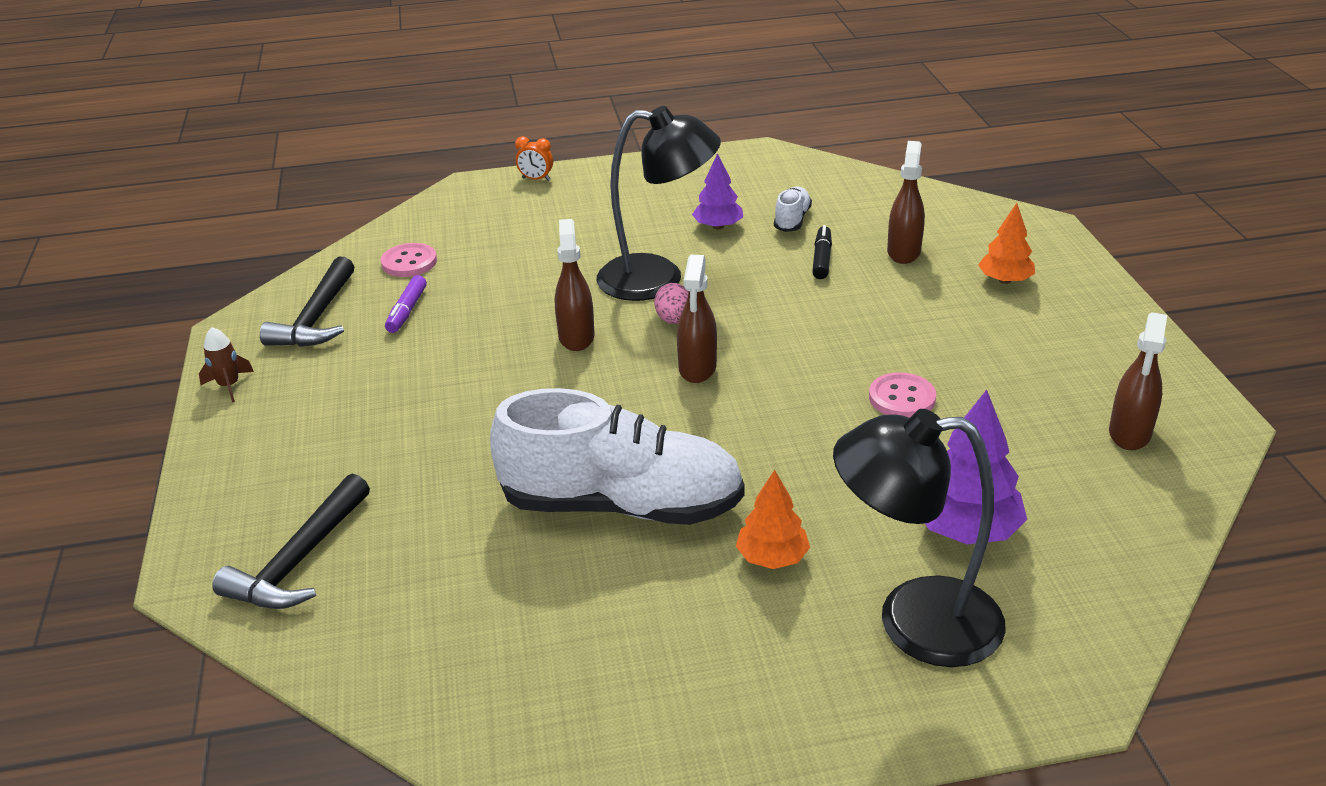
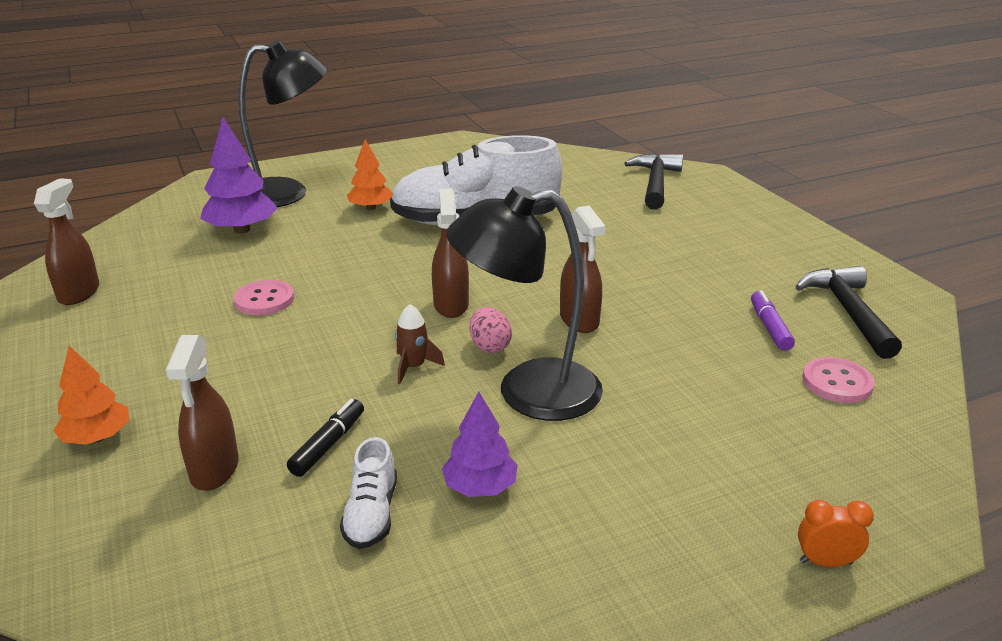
camera: 165 degrees right, 5 degrees down
brown rocket [199,327,254,402] -> brown rocket moved to [395,304,445,384]
black marker [812,225,832,279] -> black marker turned 150 degrees counterclockwise [287,399,364,477]

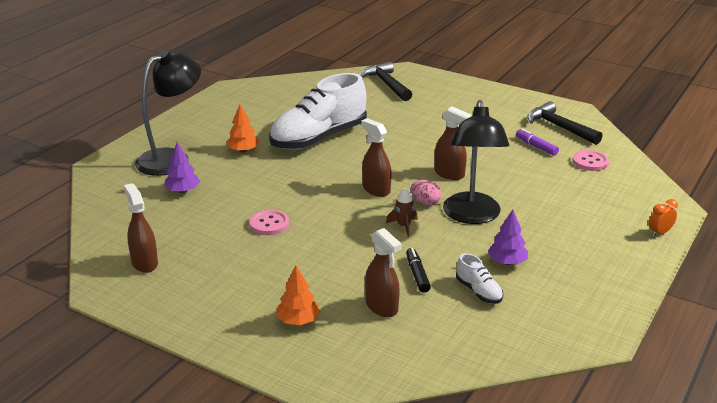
camera: 35 degrees left, 0 degrees up
purple tree [200,117,278,234] -> purple tree [164,142,200,193], size x0.65
black lamp [446,186,603,421] -> black lamp turned 45 degrees counterclockwise [443,100,509,224]

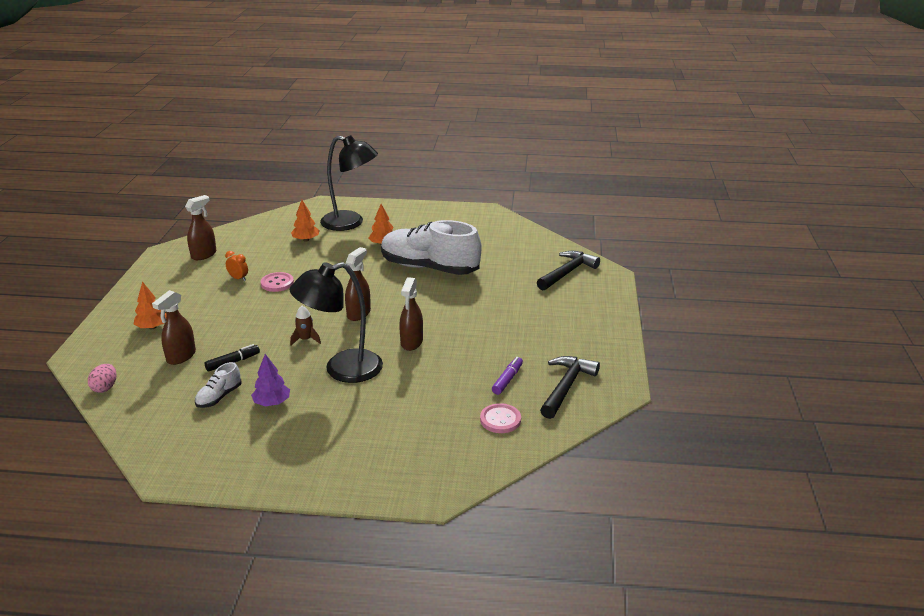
camera: 65 degrees right, 0 degrees up
purple tree [164,142,200,193] -> orange tree [291,200,320,242]
pink egg [411,180,441,205] -> pink egg moved to [88,364,117,393]
orange clock [649,199,678,237] -> orange clock moved to [225,251,248,281]

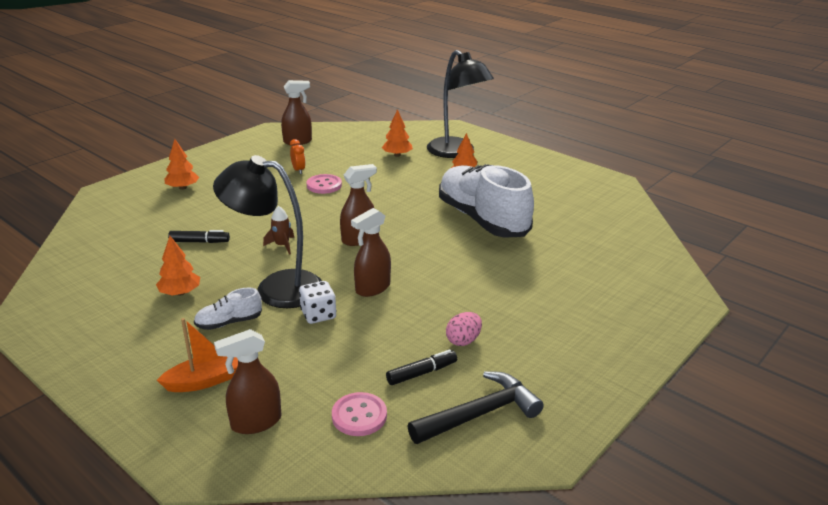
camera: 35 degrees right, 0 degrees up
pink egg [88,364,117,393] -> pink egg moved to [446,312,482,346]
brown spray bottle [152,290,196,365] -> brown spray bottle moved to [214,329,281,434]
white shoe [195,362,242,408] -> white shoe moved to [194,288,262,330]
purple tree [251,354,290,406] -> orange tree [156,236,200,296]
purple marker [492,357,523,395] -> black marker [386,350,457,385]
black hammer [537,251,600,290] -> none
none -> orange boat [157,318,238,392]
none -> white dice [299,281,336,324]

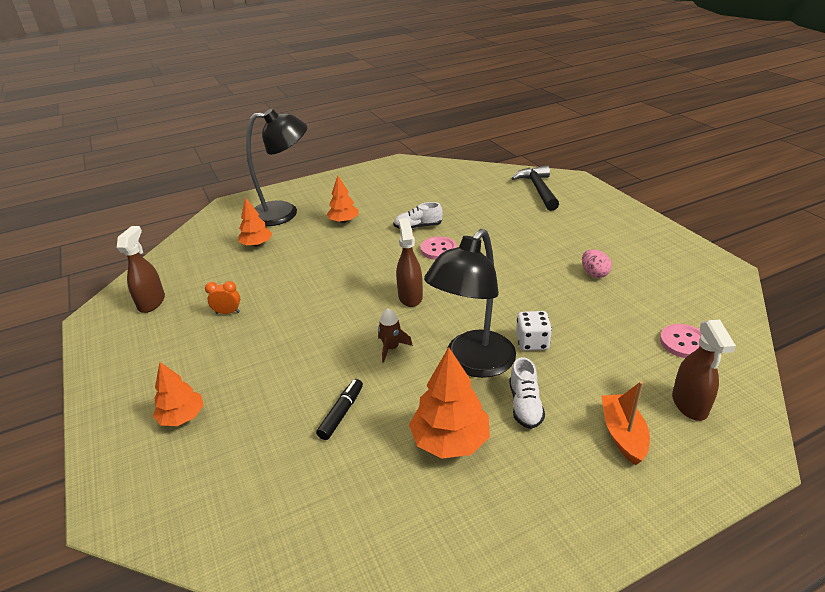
camera: 65 degrees left, 5 degrees up
orange tree [156,236,200,296] -> orange tree [409,347,490,458], size x1.54
pink button [307,174,342,194] -> pink button moved to [420,236,457,260]
brown spray bottle [351,208,391,297] -> none
black marker [386,350,457,385] -> none
black hammer [408,371,544,444] -> black hammer moved to [511,165,559,211]
white shoe [439,164,534,238] -> white shoe [393,202,443,229], size x0.42

